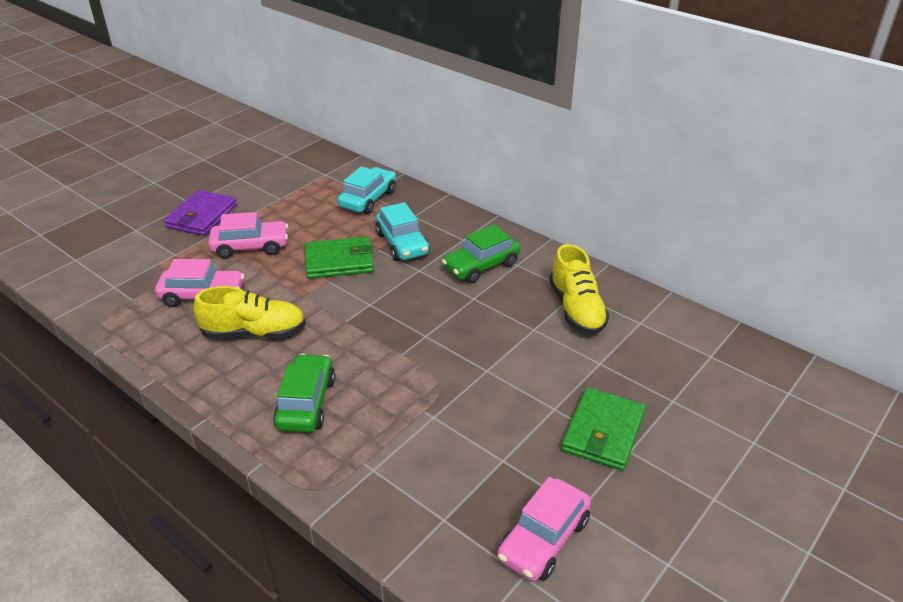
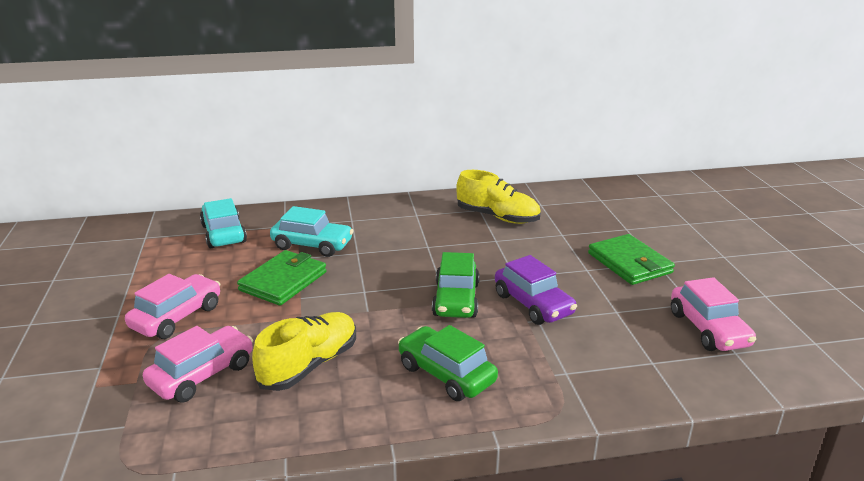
camera: 50 degrees left, 10 degrees down
purple wallet [163,190,237,236] -> none
green car [442,224,520,284] -> green car moved to [432,252,479,318]
none -> purple car [495,255,577,325]

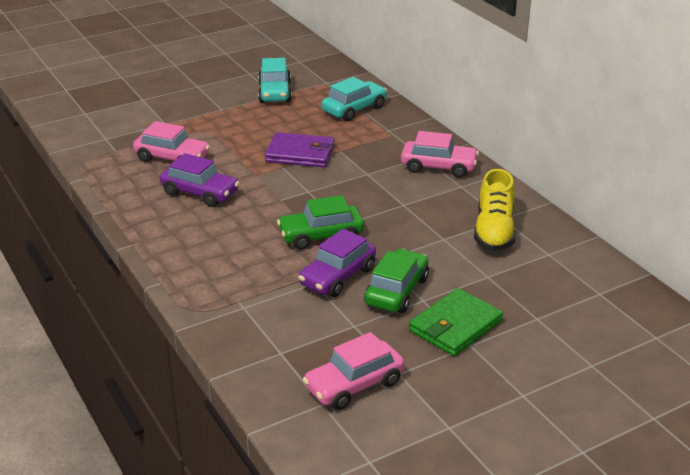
camera: 70 degrees right, 5 degrees up
pink car [125,274,220,339] -> pink car moved to [401,131,479,178]
green wallet [237,250,327,306] -> purple wallet [265,132,335,167]
yellow shoe [252,312,356,391] -> purple car [160,153,240,207]
turquoise car [270,206,354,257] -> turquoise car moved to [258,58,292,103]
green car [398,325,498,401] -> green car moved to [364,249,429,313]

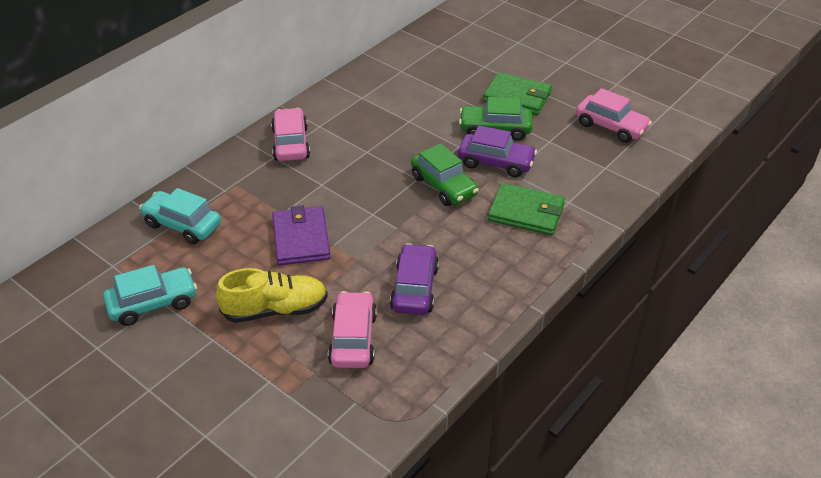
camera: 110 degrees left, 10 degrees up
yellow shoe [474,169,516,251] -> yellow shoe moved to [216,268,328,323]
none -> green wallet [488,183,565,235]

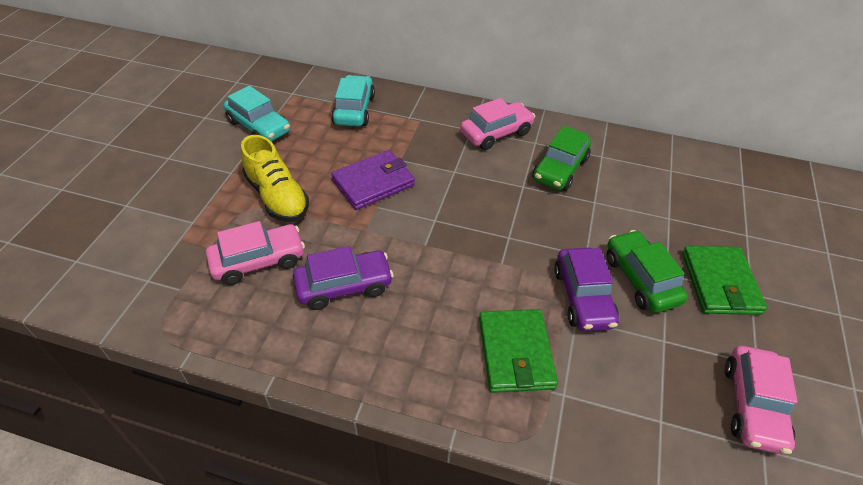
camera: 65 degrees right, 5 degrees up
green car [411,144,479,206] -> green car moved to [532,126,591,191]

